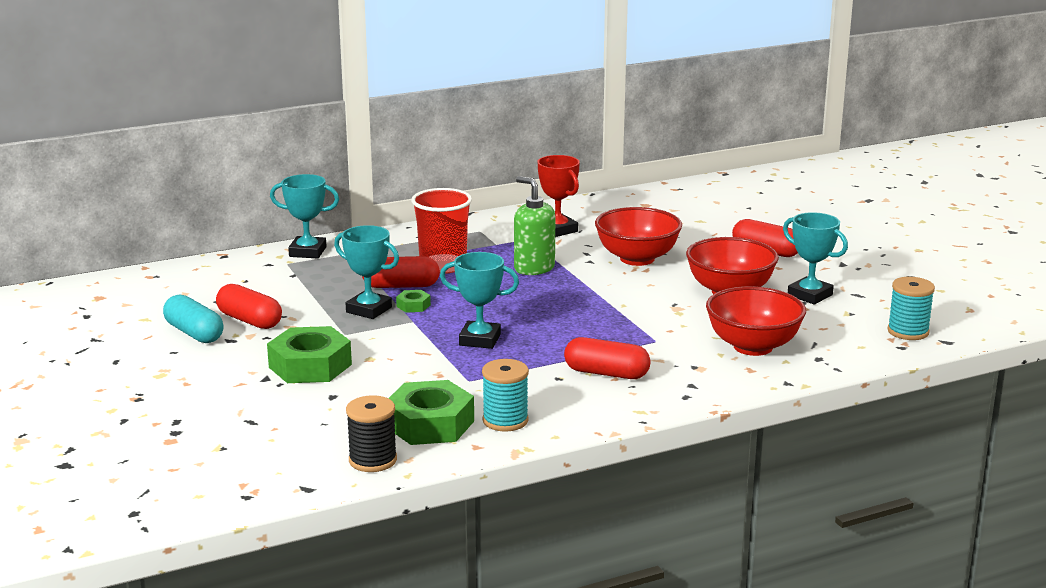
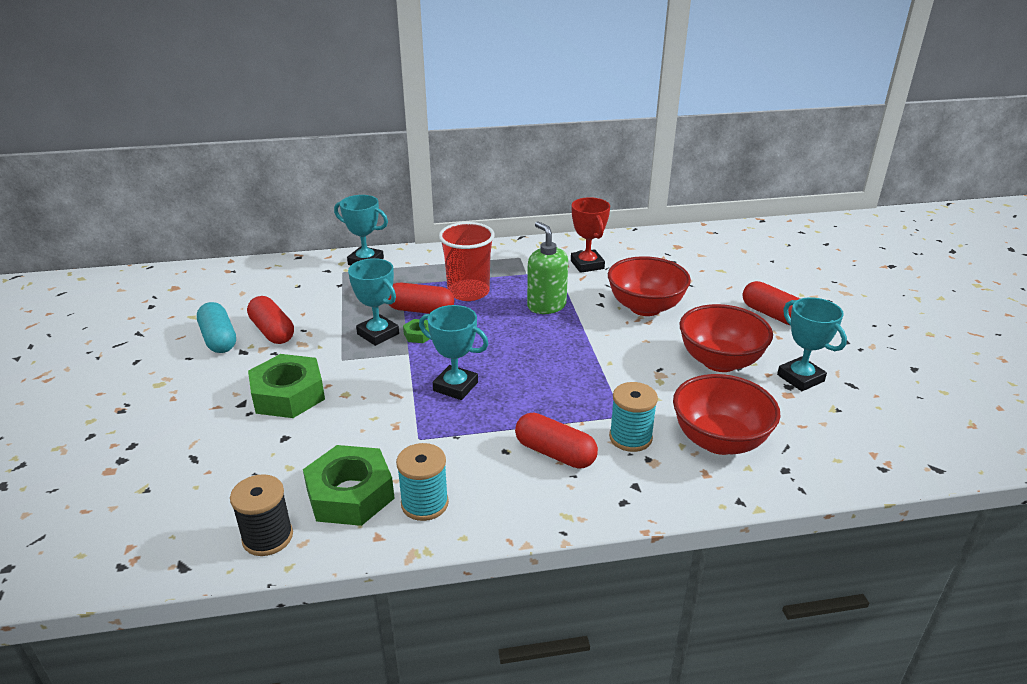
camera: 15 degrees right, 10 degrees up
turquoise spool [888,277,935,340] -> turquoise spool moved to [609,382,658,452]

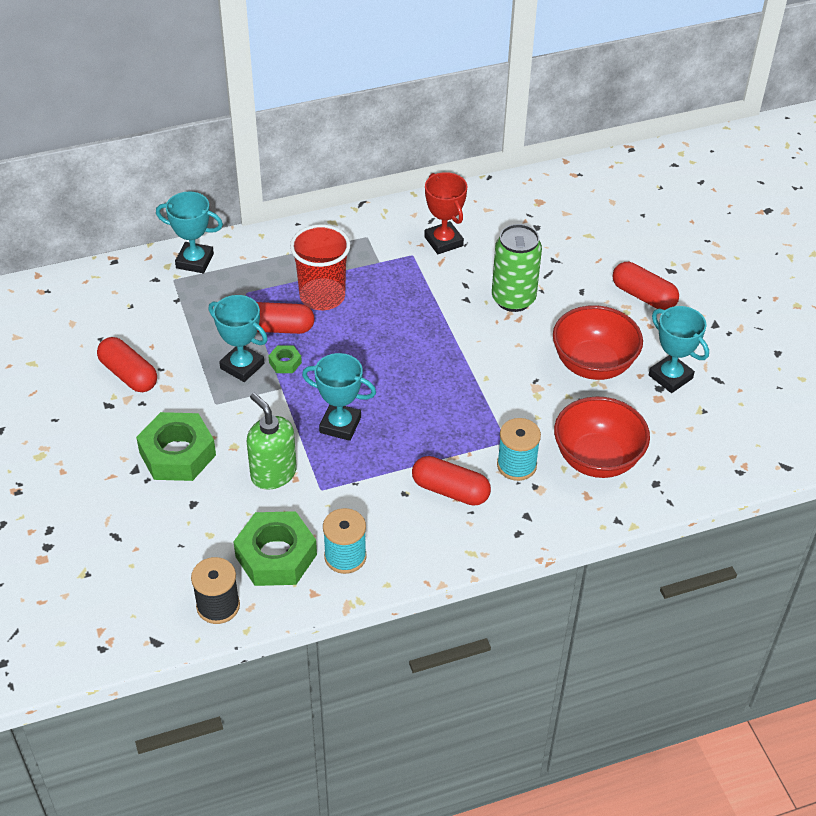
camera: 10 degrees left, 15 degrees up
turquoise capsule [197,302,236,353] -> none
green soap dispenser [527,221,568,314] -> green soap dispenser moved to [247,393,297,489]
red bowl [608,256,691,316] -> green can [492,224,542,312]

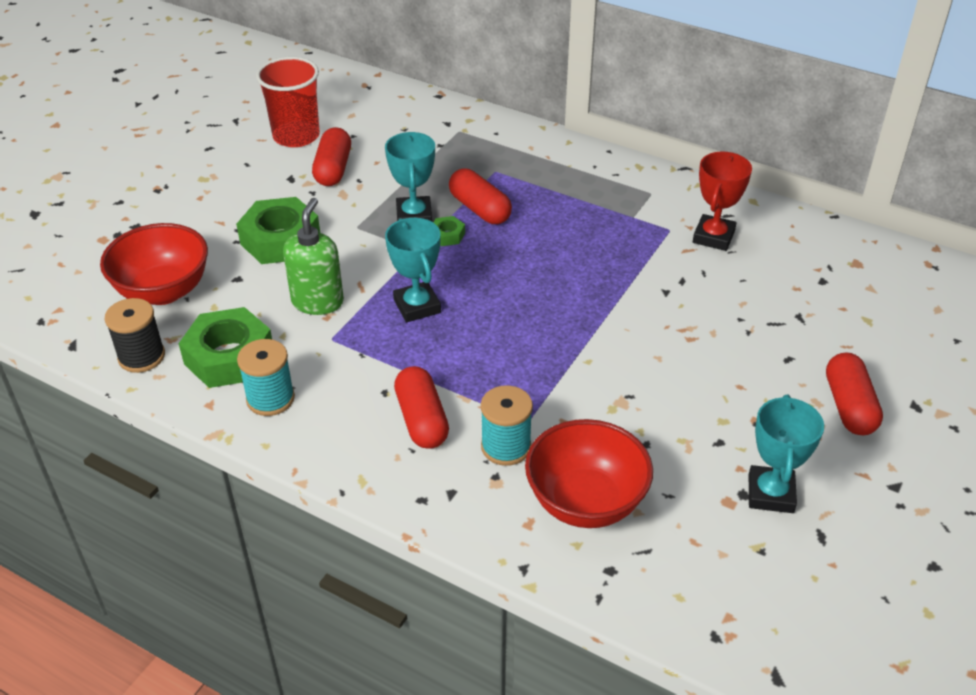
camera: 50 degrees right, 5 degrees down
turquoise trophy [156,192,223,273] -> none
red cup [290,224,350,310] -> red cup moved to [256,57,320,147]
green can [492,224,542,312] -> none
red bowl [553,305,643,380] -> red bowl moved to [100,223,208,305]

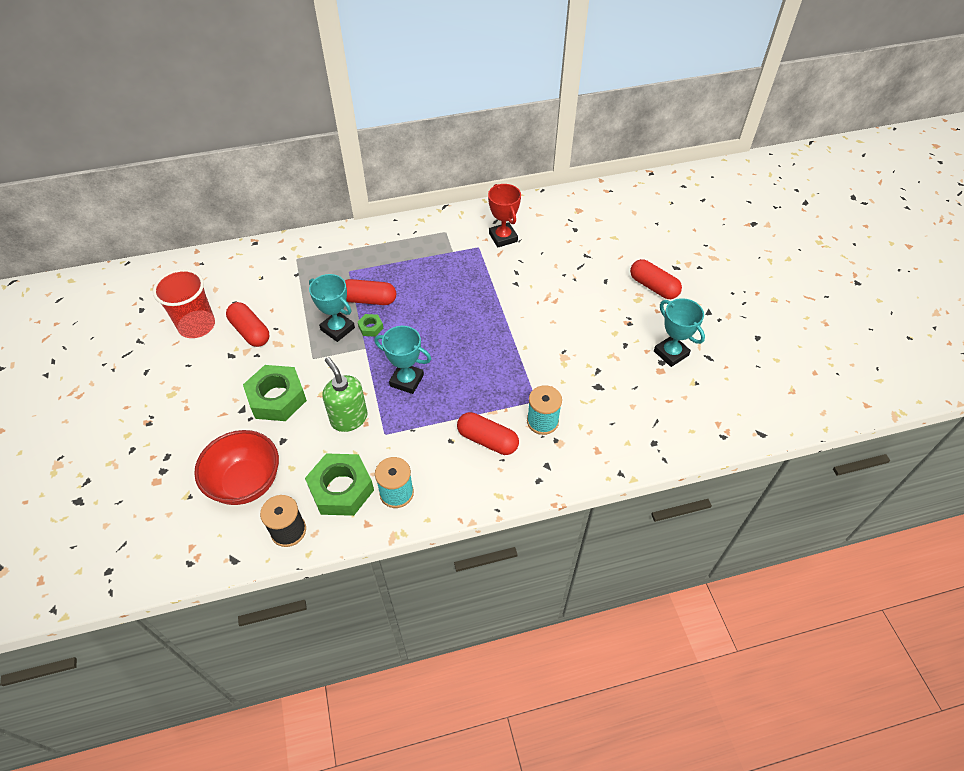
camera: 45 degrees left, 10 degrees up
red bowl [525,419,653,528] -> none

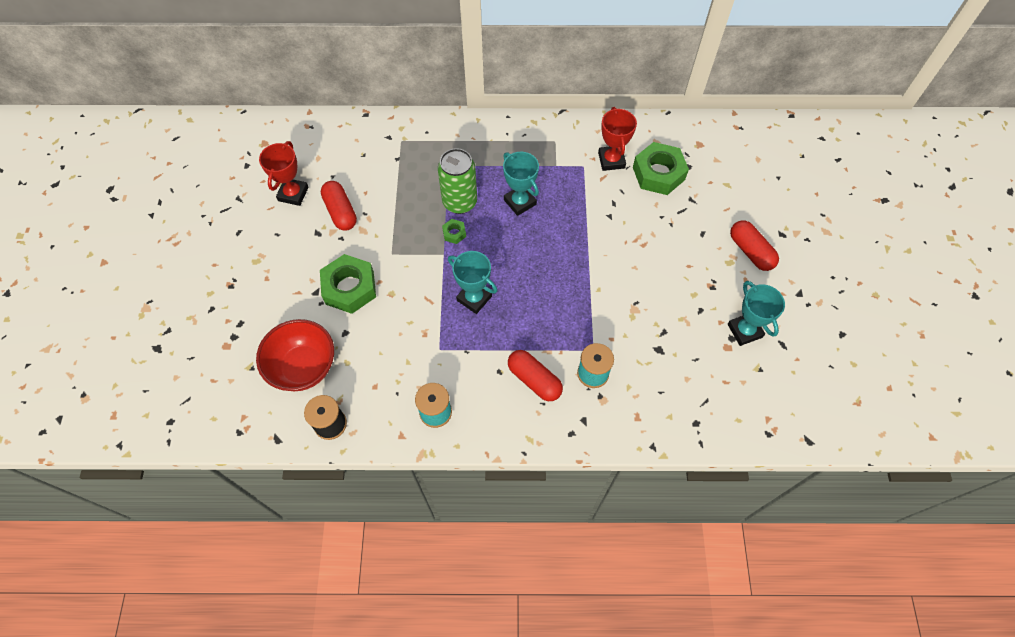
camera: 15 degrees right, 10 degrees up
red cup [153,269,215,338] -> red trophy [259,141,309,206]
green nut [305,453,374,516] -> green nut moved to [633,142,689,195]
turquoise trophy [309,274,355,342] -> turquoise trophy moved to [503,152,539,216]
green soap dispenser [322,357,368,432] -> none
red capsule [345,279,396,305] -> green can [438,148,477,214]

